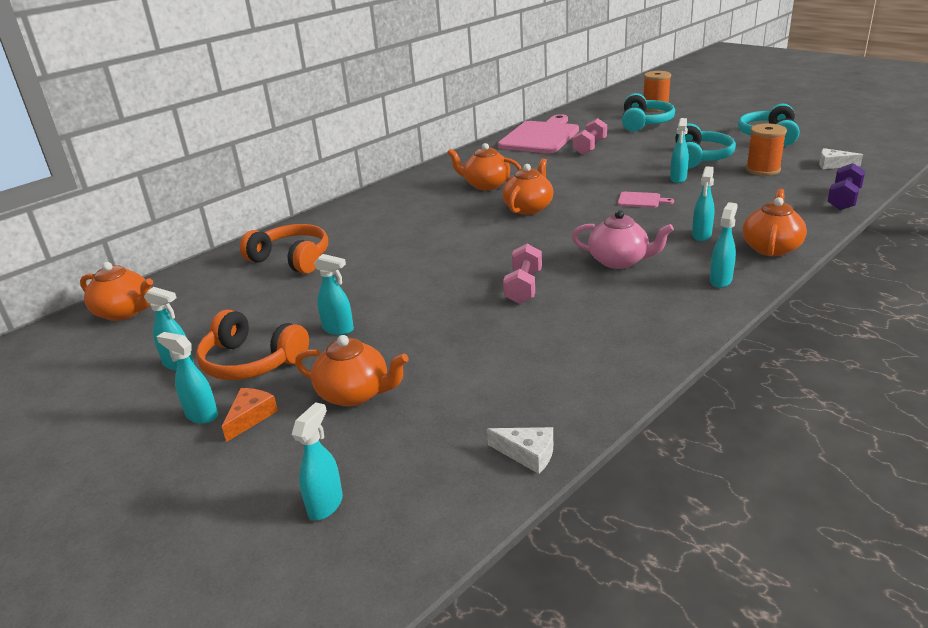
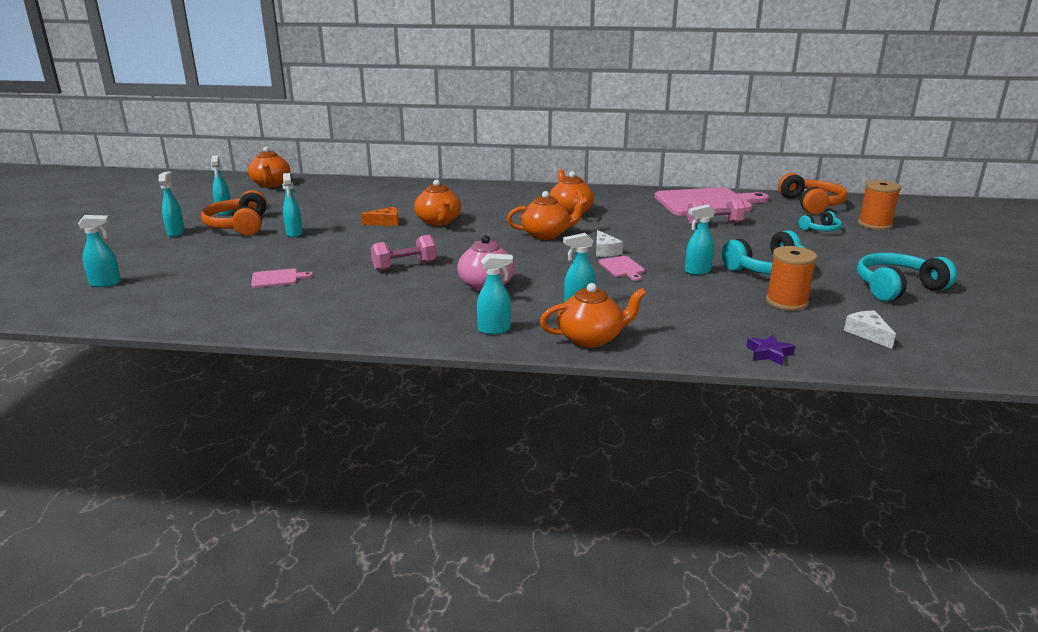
camera: 50 degrees right, 5 degrees down
orange cheese [222,388,278,442] -> orange cheese moved to [361,207,399,226]
orange headphones [240,224,328,274] -> orange headphones moved to [778,173,847,214]
orange teapot [295,335,409,407] -> orange teapot moved to [414,179,461,226]
white cheese [487,427,553,474] -> white cheese moved to [596,230,623,257]
turquoise headphones [622,93,675,132] -> turquoise headphones [799,211,842,231], size x0.54
purple dumbbell [827,163,865,210] -> purple star [746,334,795,366]
none -> pink cutting board [251,269,313,288]

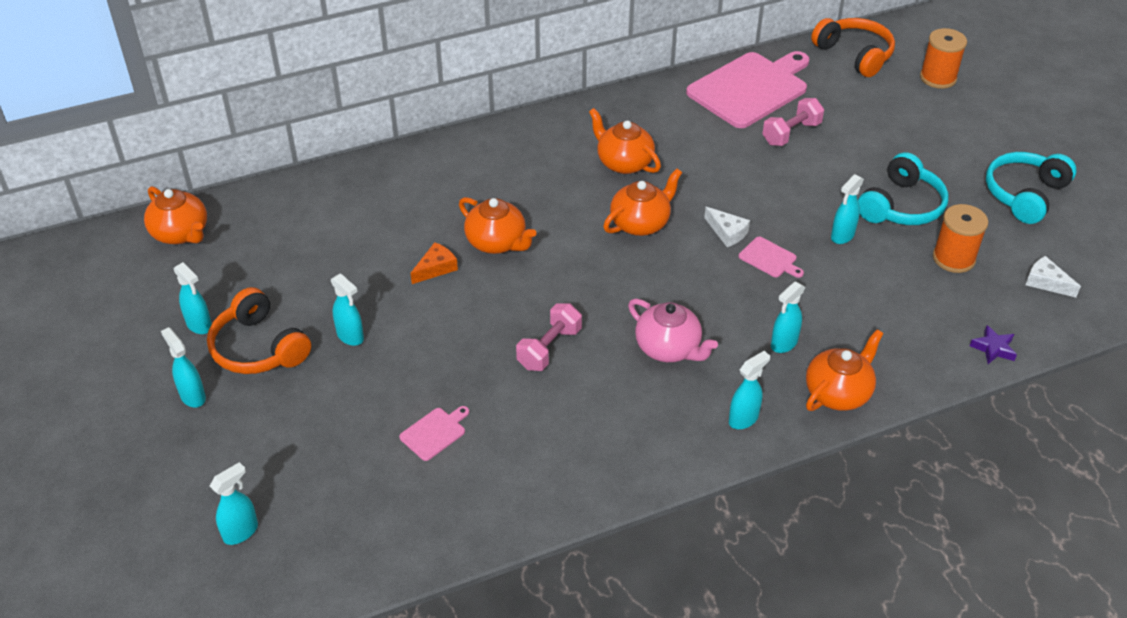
camera: 30 degrees left, 20 degrees up
turquoise headphones [799,211,842,231] -> none

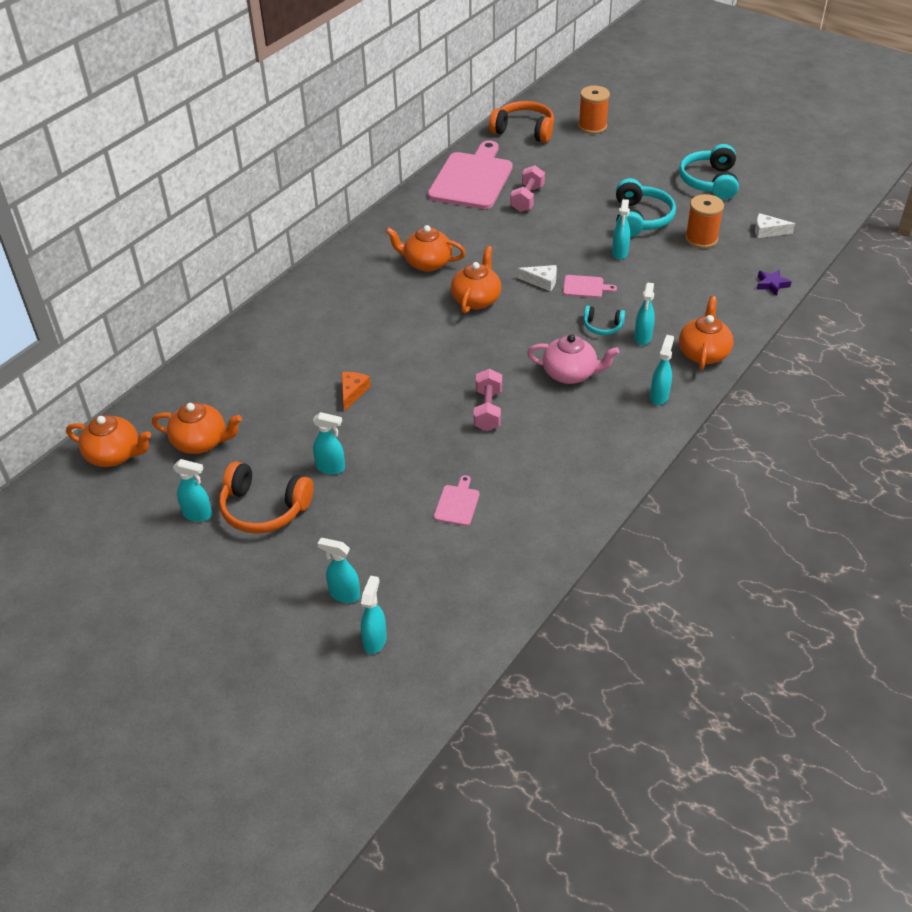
camera: 30 degrees left, 0 degrees up
turquoise spray bottle [161,327,206,408] -> turquoise spray bottle moved to [317,538,360,603]
orange teapot [459,197,537,254] -> orange teapot moved to [152,402,242,454]
none -> turquoise headphones [584,306,625,335]

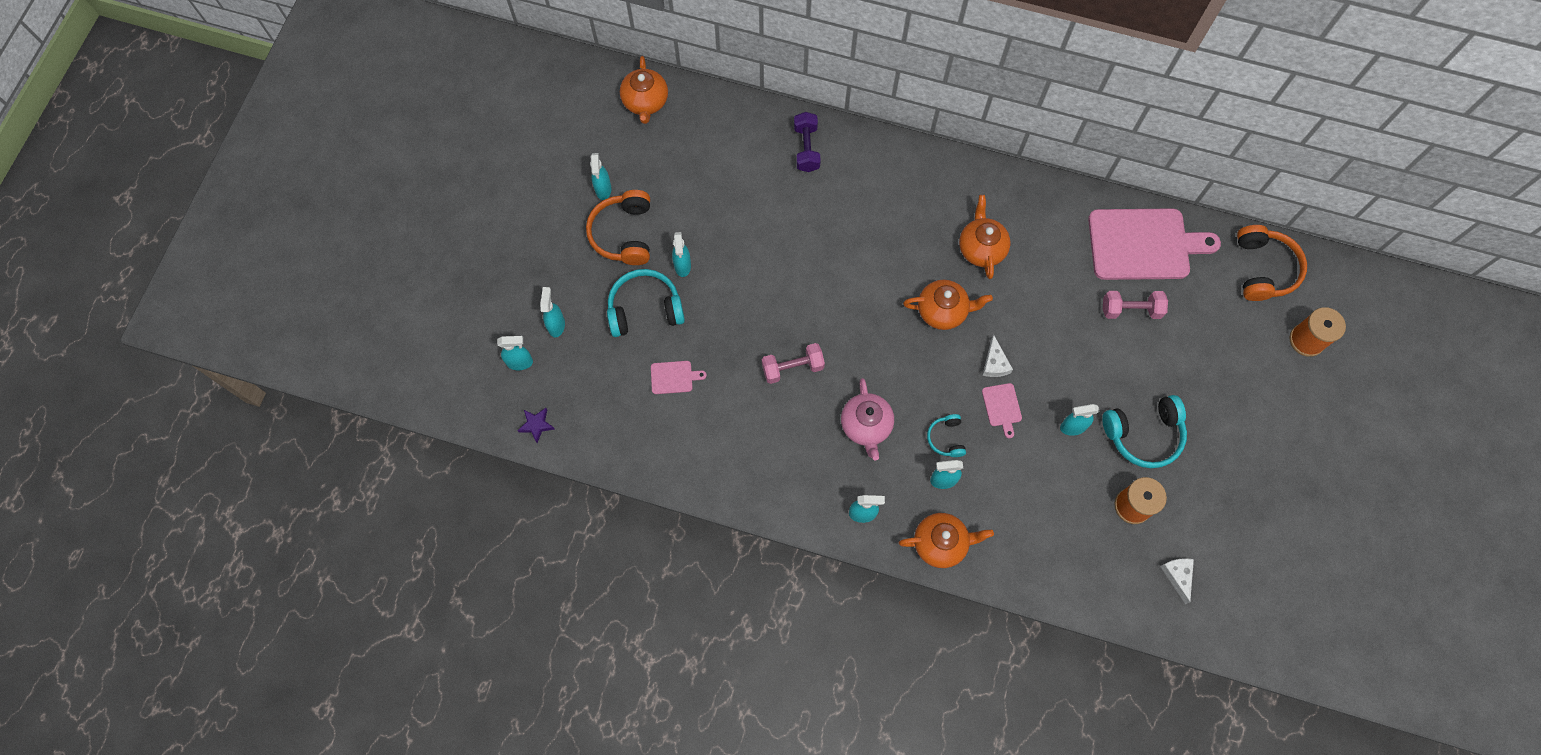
camera: 70 degrees right, 25 degrees up
orange teapot [152,402,242,454] -> none
orange cheese [341,372,371,411] -> none
turquoise headphones [679,144,739,200] -> turquoise headphones moved to [607,269,685,337]
purple star [757,270,792,296] -> purple star moved to [517,408,554,443]
none -> purple dumbbell [794,112,821,172]

